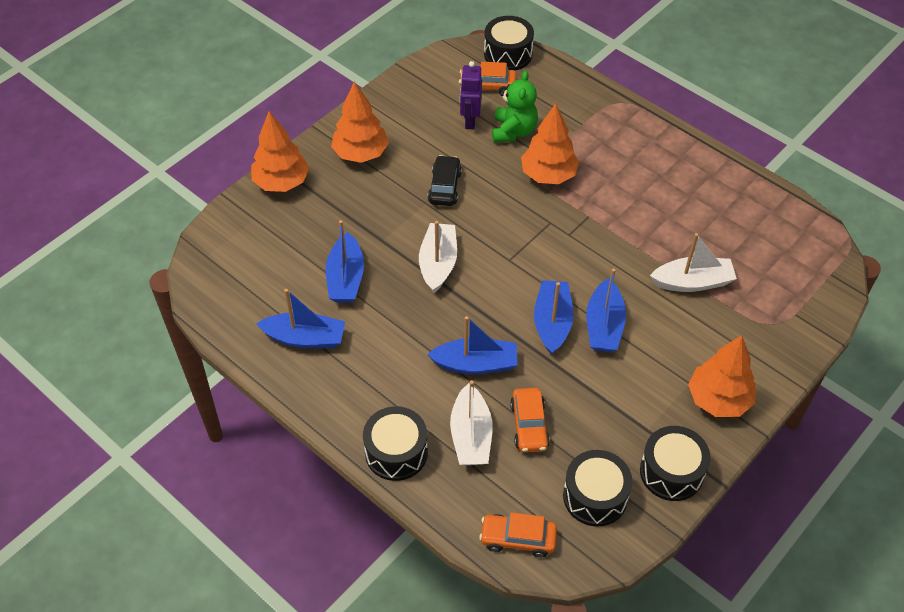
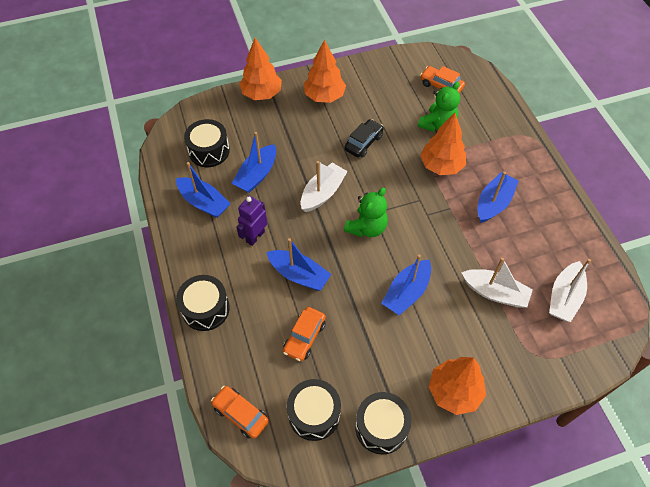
camera: 30 degrees right, 5 degrees up
white boat [450,380,493,465] -> white boat moved to [549,259,591,322]
purple robot [460,61,482,129] -> purple robot moved to [236,196,267,246]
black drum [484,16,534,71] -> black drum moved to [184,119,230,167]
blue boat [534,280,574,355] -> blue boat moved to [478,172,519,223]
none -> green teddy bear [344,187,388,237]

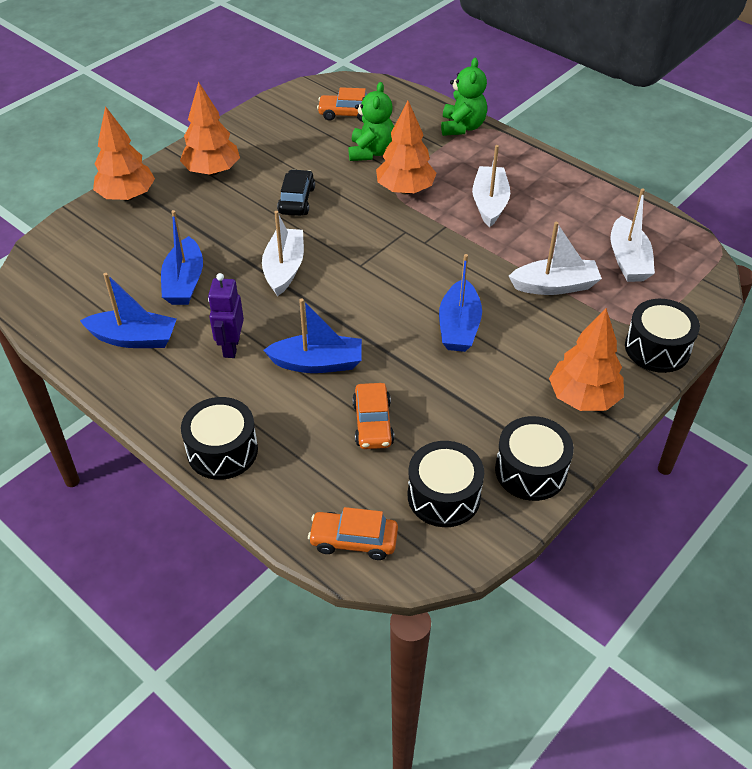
camera: 30 degrees left, 10 degrees down
black drum [184,119,230,167] -> black drum moved to [625,299,700,373]
green teddy bear [344,187,388,237] -> green teddy bear moved to [441,58,487,136]
blue boat [478,172,519,223] -> white boat [472,145,510,227]

